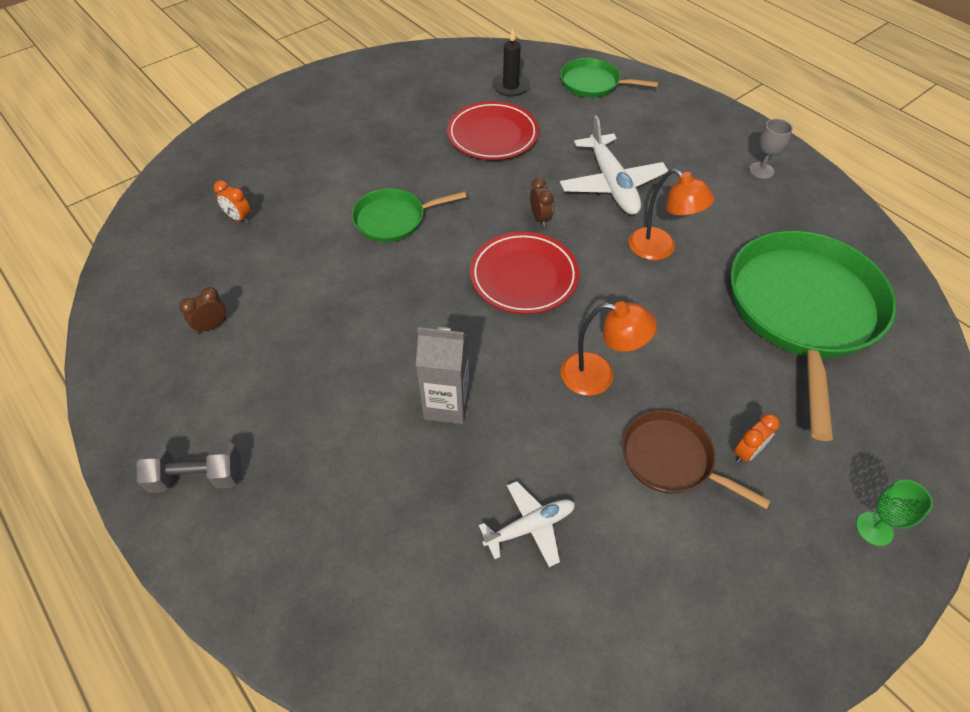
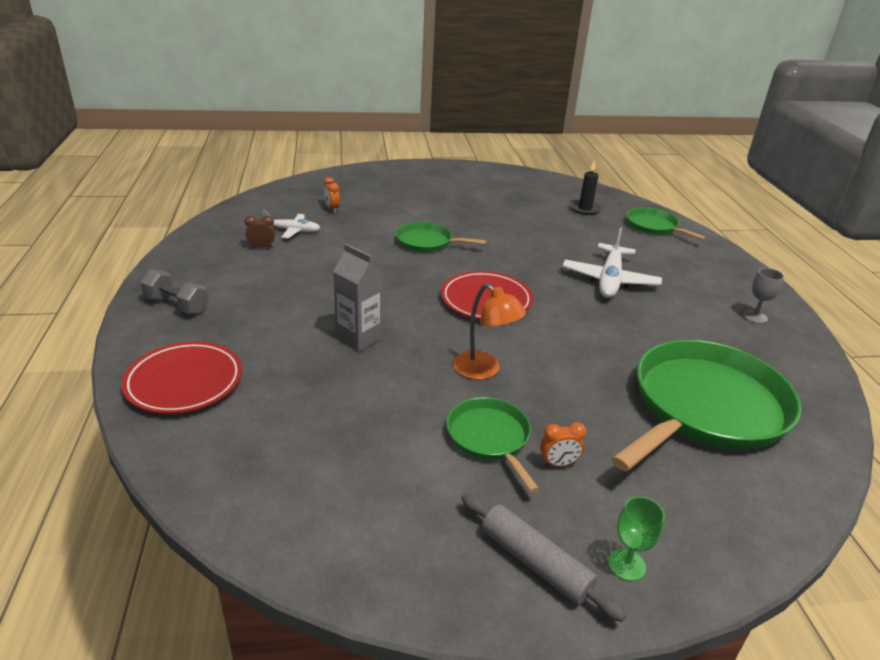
camera: 30 degrees right, 20 degrees down
red plate [447,101,539,160] -> red plate moved to [121,341,242,414]
white plane [479,481,575,567] -> white plane moved to [262,210,320,238]
brown clock [530,178,553,227] -> none
brown pan [622,410,771,509] -> green pan [446,397,539,493]
orange lamp [629,169,715,260] -> none
none -> grey rolling pin [462,493,626,622]

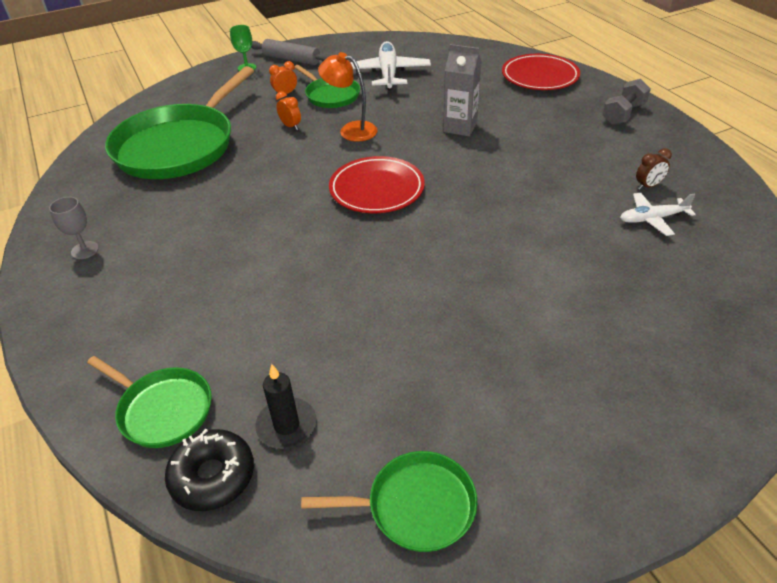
camera: 165 degrees right, 10 degrees up
grey dumbbell [140,269,209,314] -> grey dumbbell turned 60 degrees counterclockwise [602,79,651,125]
orange clock [324,177,340,213] -> orange clock moved to [276,91,301,130]
green pan [396,222,487,252] -> green pan moved to [301,451,478,552]
white plane [563,228,662,298] -> white plane moved to [350,41,431,90]
none -> black donut [165,429,254,511]

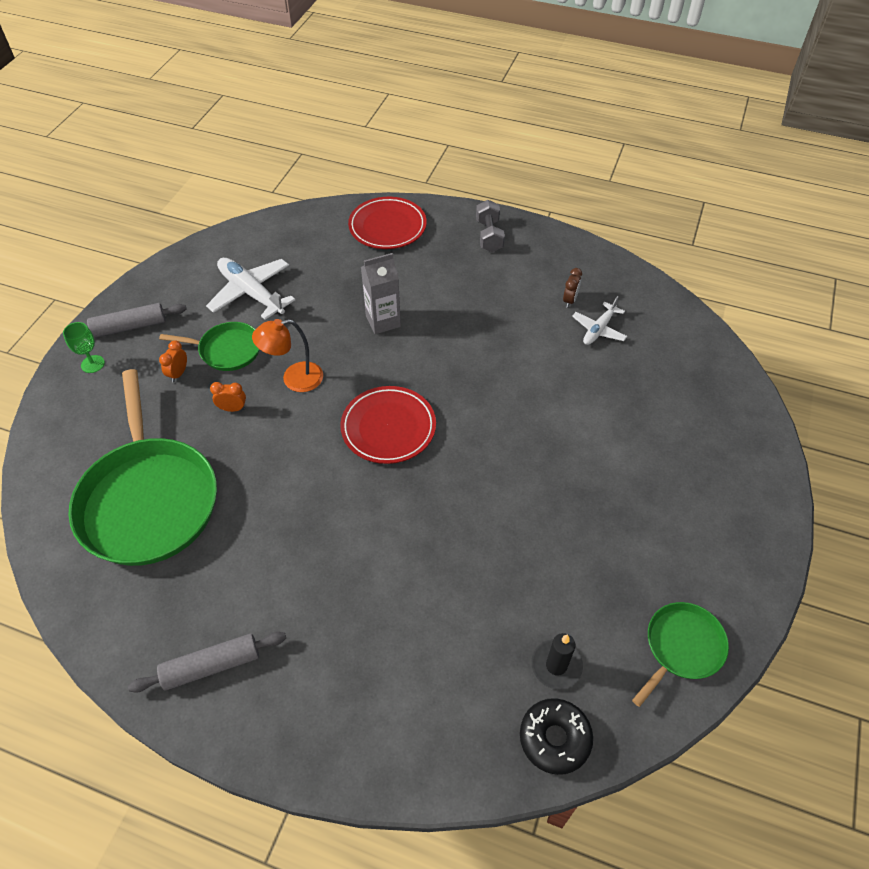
camera: 45 degrees left, 10 degrees up
grey goblet [49,197,99,259] -> grey rolling pin [128,632,286,693]
green pan [87,356,212,448] -> none

